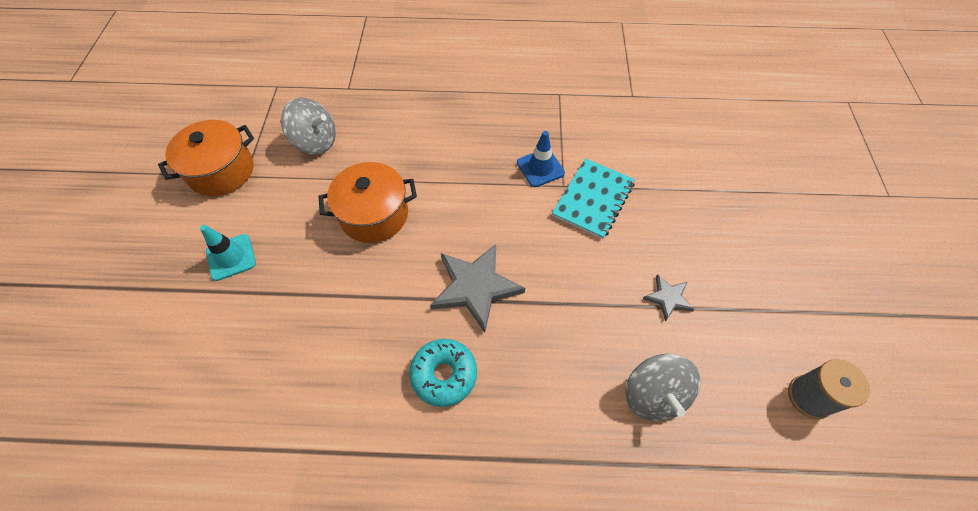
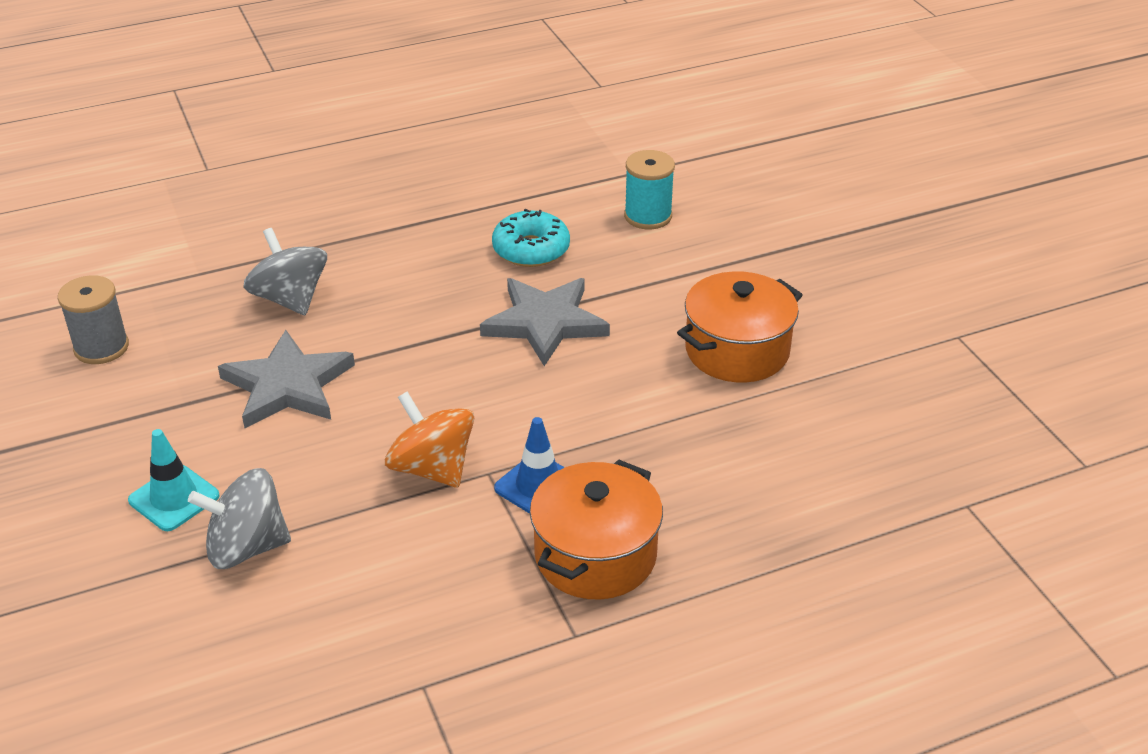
camera: 155 degrees right, 20 degrees down
orange pot [158,120,254,196] -> orange pot moved to [530,459,663,599]
turquoise traffic cone [200,225,256,281] -> turquoise traffic cone moved to [128,429,220,531]
grey spinning top [281,98,336,155] -> grey spinning top moved to [188,468,291,569]
turquoise notebook [552,158,635,239] -> orange spinning top [385,391,474,488]
grey star [643,274,695,321] -> grey star [218,330,355,428], size x1.93
none -> turquoise spool [624,150,675,230]

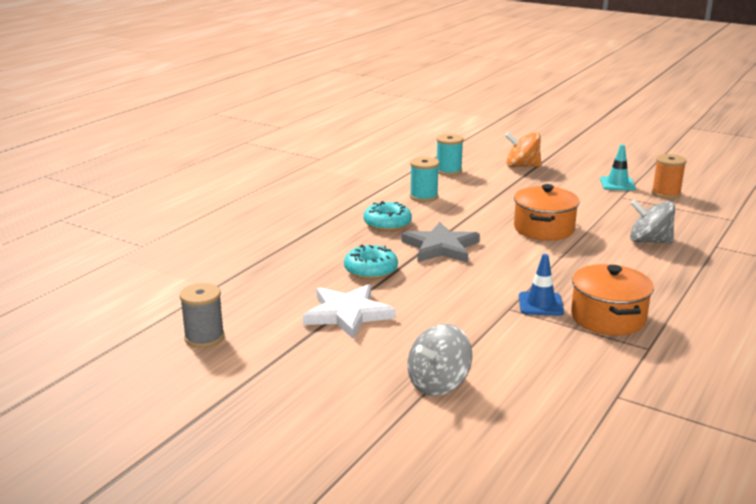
camera: 35 degrees left, 15 degrees down
turquoise traffic cone [128,429,220,531] -> turquoise traffic cone moved to [600,144,636,191]
grey star [218,330,355,428] -> white star [303,284,395,339]
grey spinning top [243,228,327,315] -> grey spinning top moved to [630,200,675,244]
orange spinning top [385,391,474,488] -> orange spinning top moved to [505,132,541,167]
none -> turquoise donut [344,245,398,280]
none -> turquoise spool [436,134,464,176]
none -> orange spool [652,154,686,199]

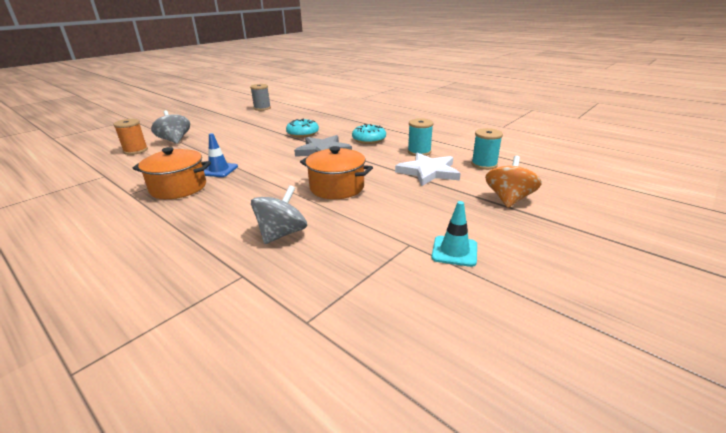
camera: 100 degrees right, 5 degrees up
white star [303,284,395,339] -> white star moved to [395,152,461,186]
orange spool [652,154,686,199] -> orange spool moved to [113,119,148,155]

